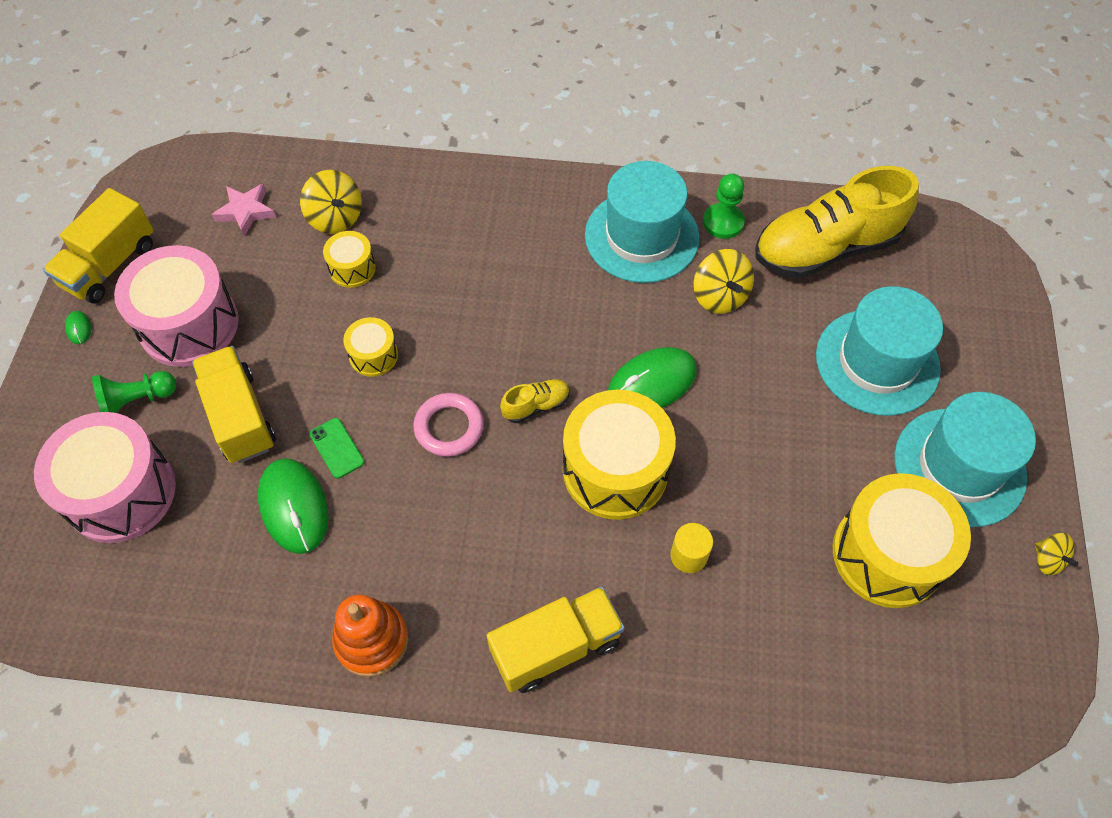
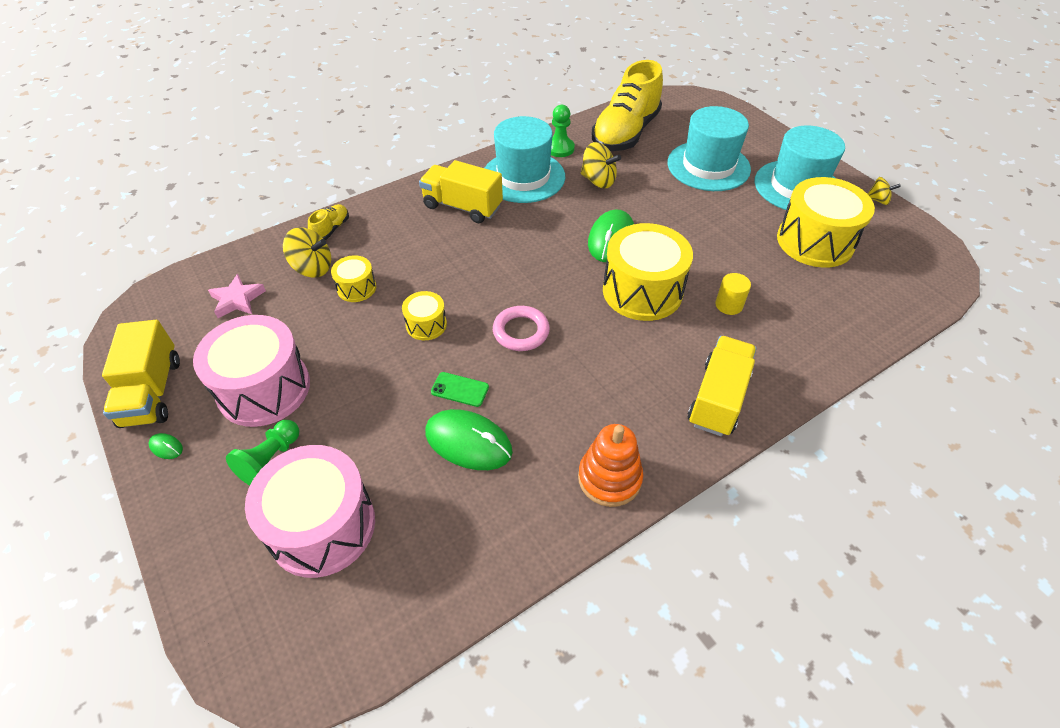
camera: 40 degrees left, 10 degrees down
yellow truck [192,346,276,463] -> yellow truck moved to [419,160,503,223]
yellow shoe [500,379,570,423] -> yellow shoe moved to [308,204,349,240]

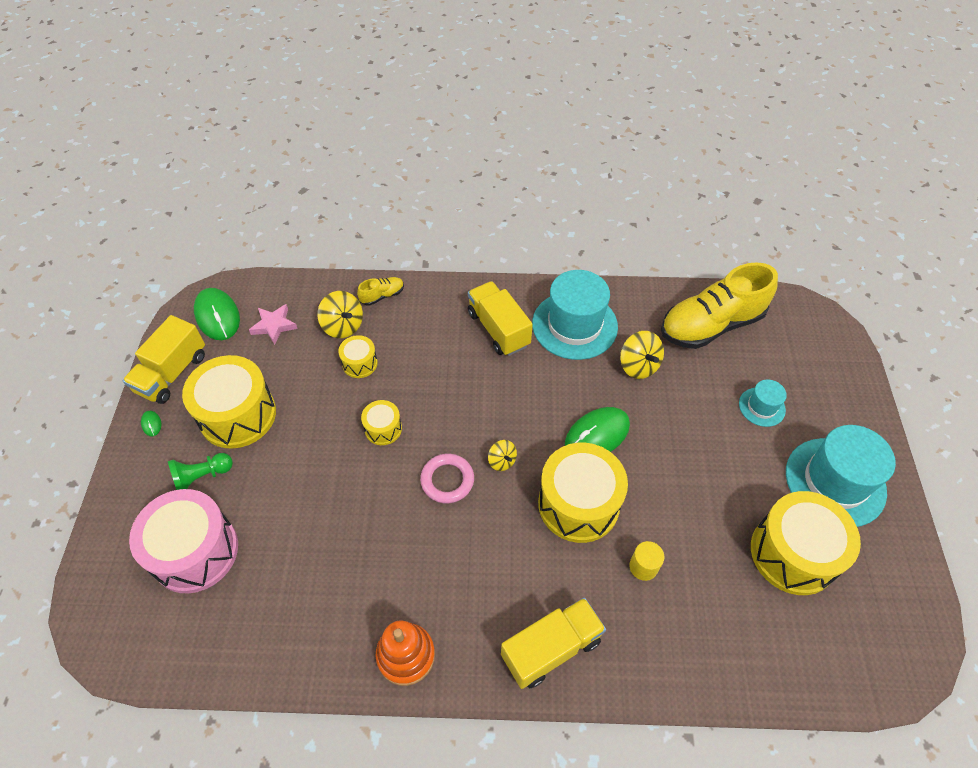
camera: 35 degrees right, 5 degrees up
pink drum [193,315,310,427] -> yellow drum [182,355,276,449]
green mouse [425,409,513,470] -> green mouse moved to [194,288,240,340]
green phone [431,372,489,407] -> none
green pawn [551,105,575,157] -> none
turquoise hat [667,106,751,191] -> turquoise hat [739,380,787,427], size x0.50
yellow spinning top [868,177,901,205] -> yellow spinning top moved to [488,440,517,471]

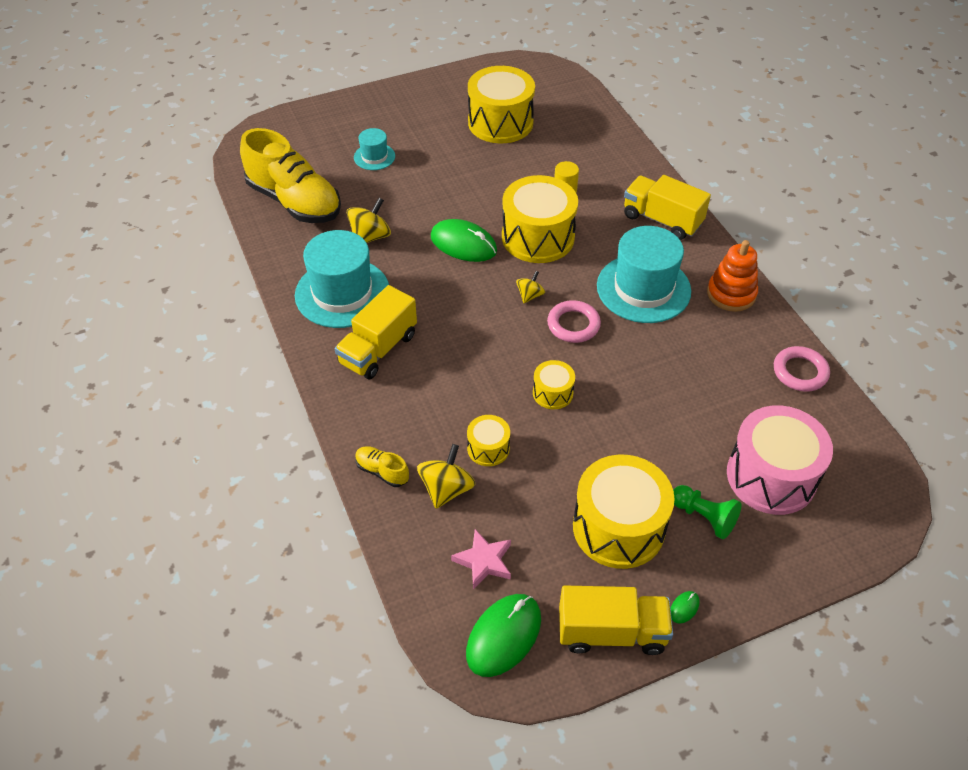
camera: 115 degrees left, 5 degrees down
turquoise hat [786,425,896,527] -> turquoise hat moved to [597,226,691,323]
none -> pink ring [774,346,830,392]

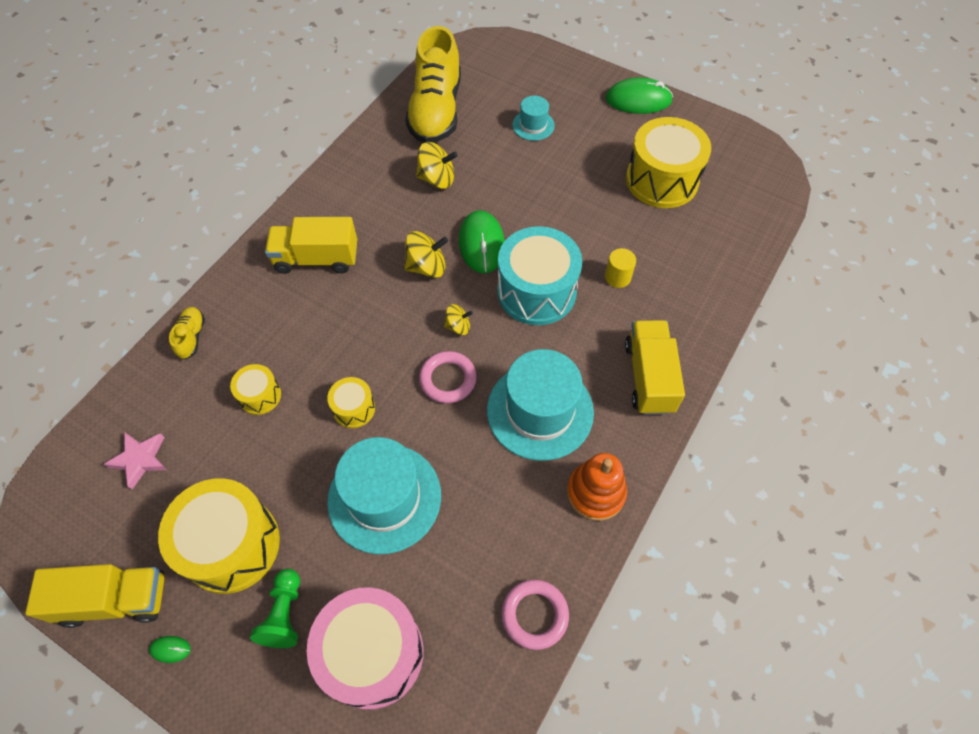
camera: 55 degrees right, 10 degrees up
turquoise hat [295,230,389,328] -> turquoise hat moved to [327,437,441,554]
yellow spinning top [417,444,476,509] -> yellow spinning top moved to [404,231,448,278]
green mouse [466,594,541,677] -> green mouse moved to [606,77,673,114]
yellow drum [502,175,578,263] -> turquoise drum [497,226,582,325]
yellow truck [559,586,673,655] -> yellow truck turned 60 degrees counterclockwise [25,564,164,628]

